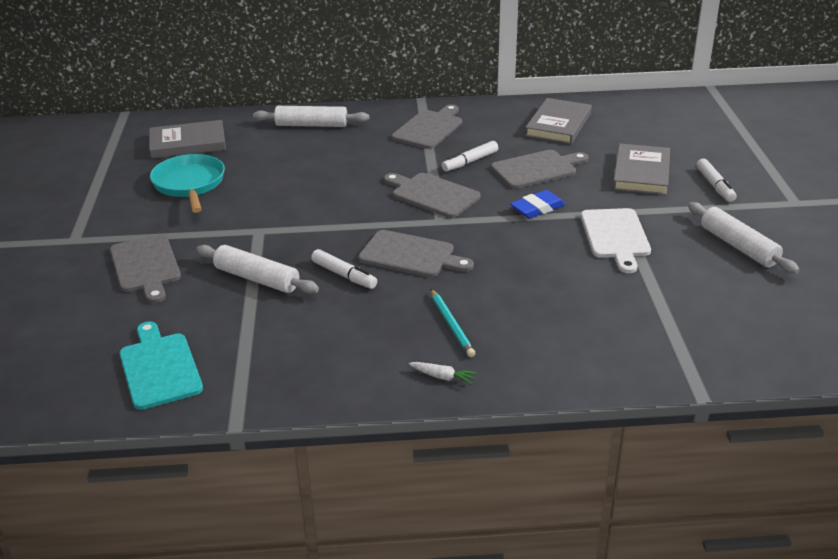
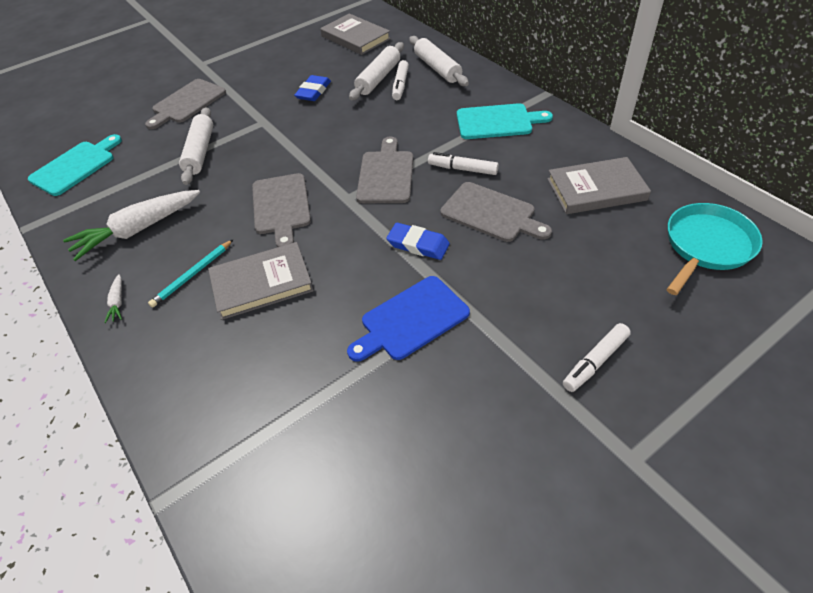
camera: 60 degrees right, 15 degrees up
turquoise pan [150,154,225,213] -> turquoise pan moved to [666,203,763,295]
white marker [311,249,377,289] -> white marker moved to [392,60,409,100]
grey cutting board [392,104,462,149] -> turquoise cutting board [457,103,553,139]
white cutting board [581,208,651,273] -> blue cutting board [347,276,470,362]
grey book [613,144,670,195] -> grey book moved to [208,242,314,320]
white rolling pin [688,202,799,274] -> white rolling pin moved to [349,42,404,101]
none -> white carrot [63,190,200,261]
none -> blue eraser [294,75,331,101]

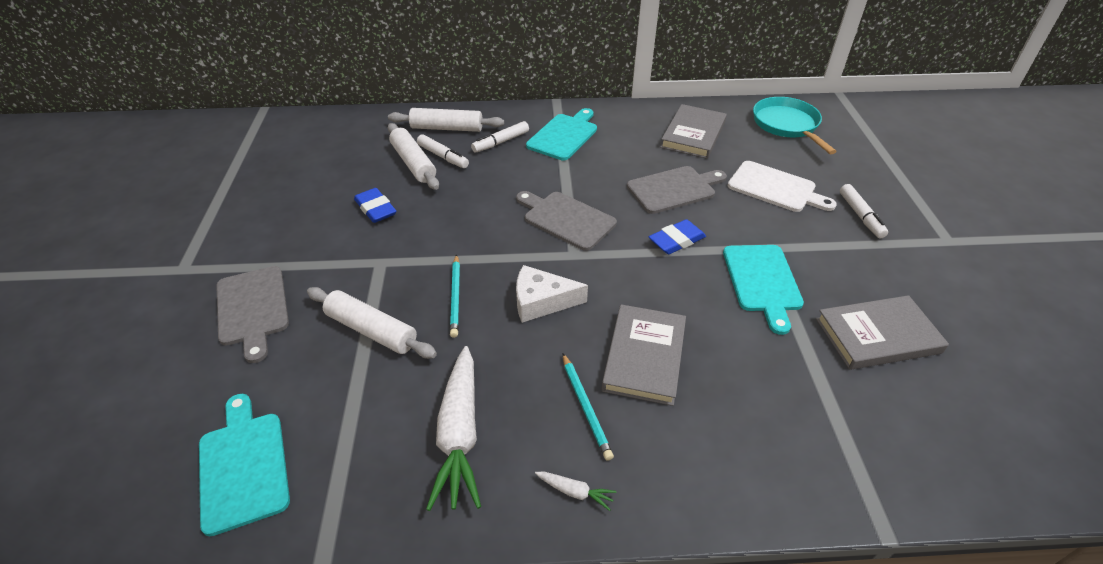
camera: 60 degrees left, 5 degrees down
grey cutting board [252,173,311,247] -> white cheese [516,265,588,323]
grey book [320,14,391,55] -> grey book moved to [816,295,949,370]
blue cutting board [347,276,470,362] -> turquoise cutting board [723,245,804,335]
white marker [428,152,499,175] -> white marker moved to [471,121,529,153]
none -> turquoise pencil [450,254,460,338]
none -> white cutting board [728,161,837,212]

